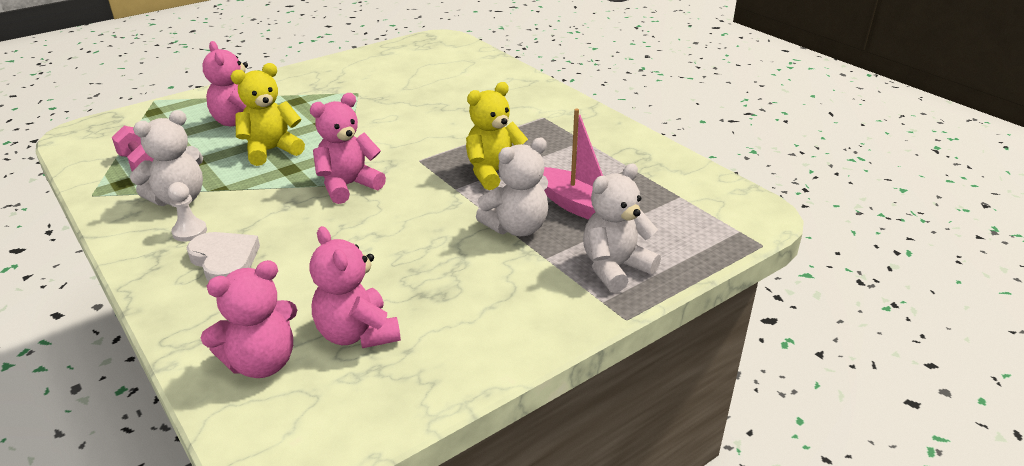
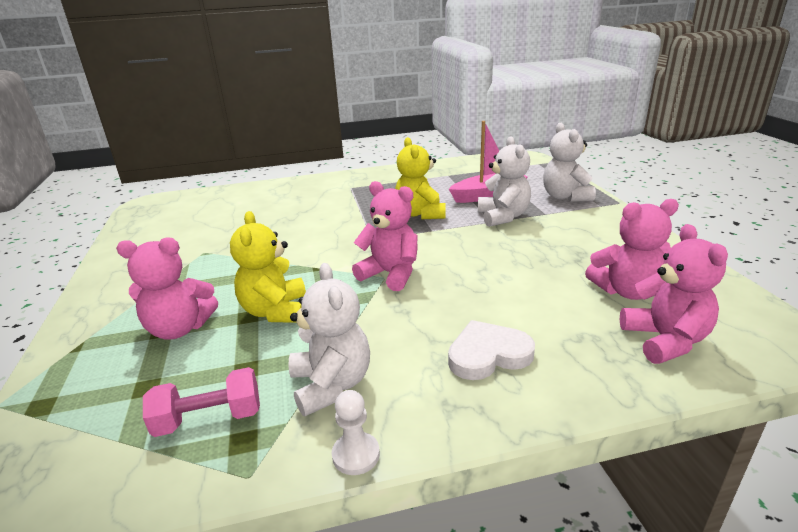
camera: 65 degrees left, 5 degrees down
white pawn [168,182,207,242] -> white pawn moved to [332,390,380,475]
pink teddy bear [310,93,386,204] -> pink teddy bear turned 135 degrees clockwise [352,181,418,291]

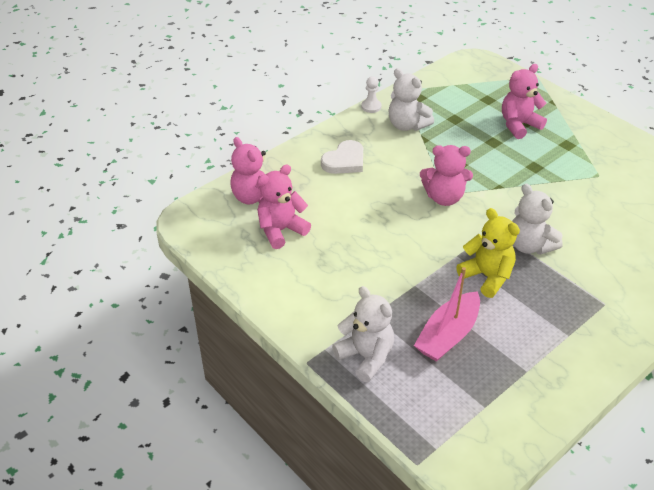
camera: 150 degrees right, 15 degrees up
pink dumbbell [143,367,260,437] -> none
yellow teddy bear [230,211,306,323] -> none
white teddy bear [478,136,531,227] -> white teddy bear moved to [512,184,563,255]

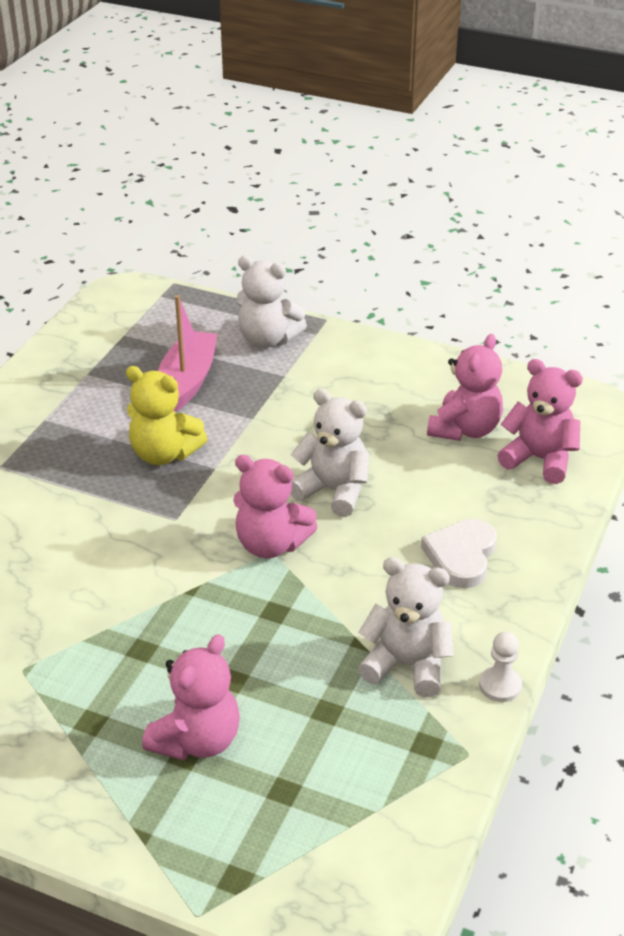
camera: 155 degrees right, 5 degrees down
pink teddy bear [420,145,473,206] -> pink teddy bear turned 135 degrees counterclockwise [233,455,317,558]
white teddy bear [512,184,563,255] -> white teddy bear moved to [290,389,369,517]

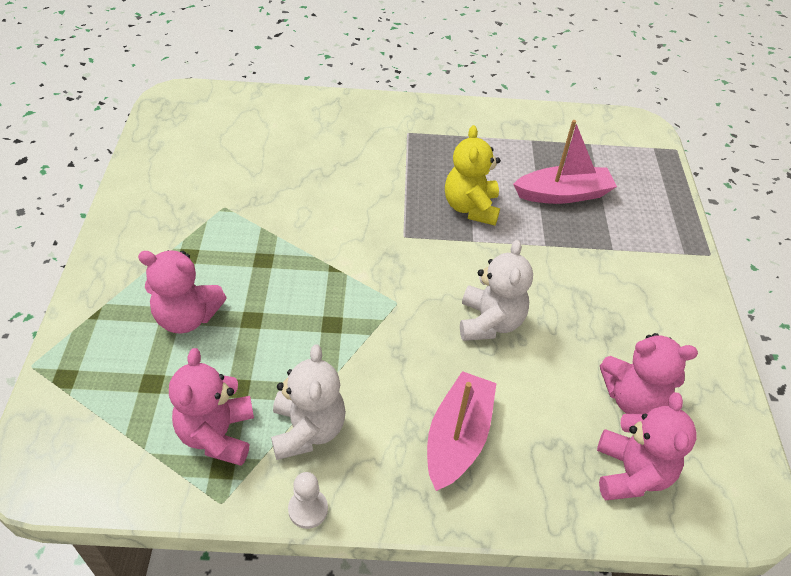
camera: 65 degrees right, 10 degrees up
pink teddy bear [233,455,317,558] -> pink teddy bear moved to [169,348,254,466]
white teddy bear [237,256,307,348] -> none
white heart [421,519,497,588] -> pink boat [427,371,497,491]

